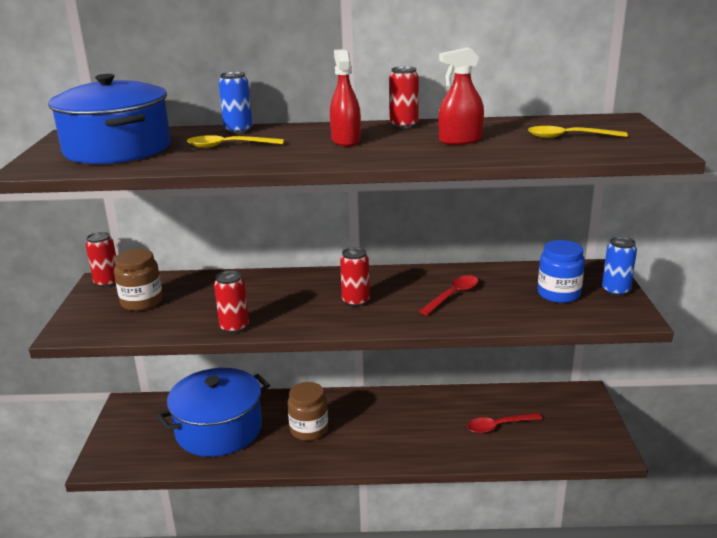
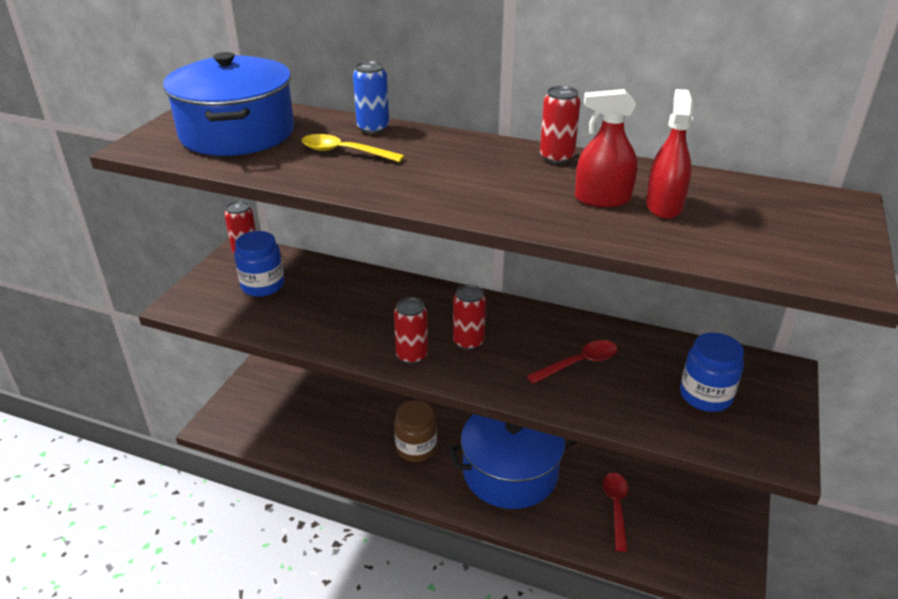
camera: 20 degrees right, 10 degrees up
brown jar [114,249,163,311] -> blue jar [234,231,284,297]
blue pot [157,368,270,457] -> blue pot moved to [448,414,576,509]
red can [214,271,249,334] -> red can moved to [394,297,428,364]
red spray bottle [330,49,361,146] -> red spray bottle moved to [646,89,693,219]
red spoon [467,413,542,433] -> red spoon turned 90 degrees clockwise [603,473,628,552]
yellow spoon [528,126,628,138] -> none
blue can [602,237,637,296] -> none

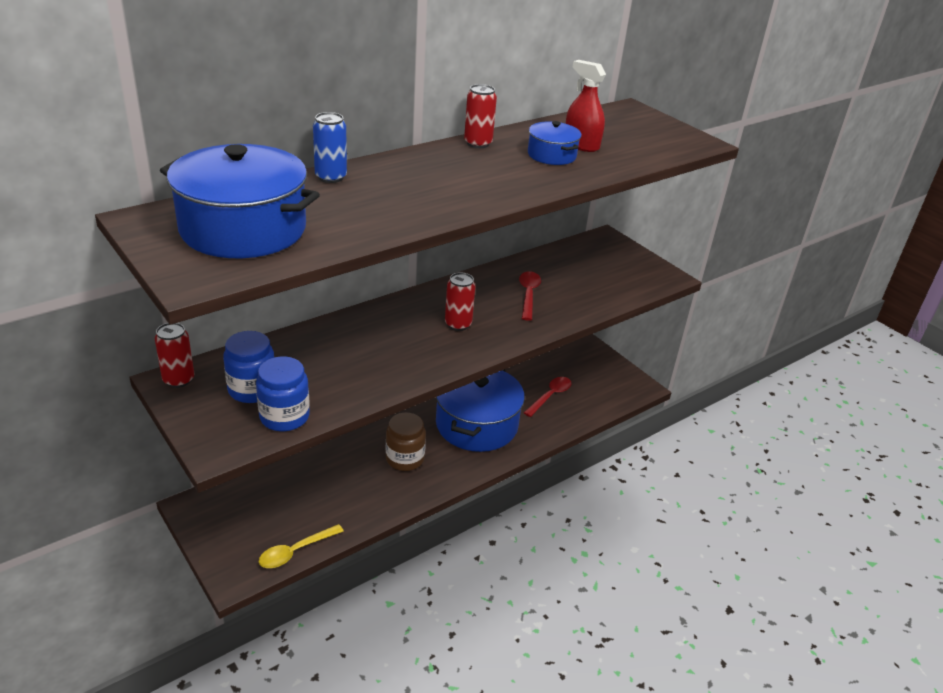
camera: 60 degrees left, 0 degrees up
yellow spoon [302,134,404,162] -> yellow spoon moved to [258,524,344,568]
red can [394,297,428,364] -> none
red spray bottle [575,89,637,207] -> blue pot [528,121,582,165]
red spoon [603,473,628,552] -> red spoon turned 90 degrees clockwise [524,377,571,417]
blue jar [680,333,744,412] -> blue jar moved to [256,356,310,431]

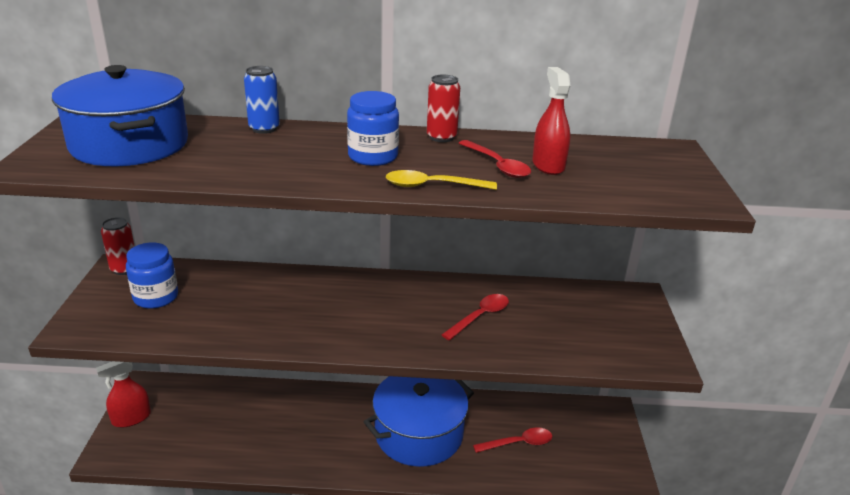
camera: 40 degrees right, 5 degrees down
blue jar [256,356,310,431] -> blue jar moved to [347,91,399,166]
yellow spoon [258,524,344,568] -> yellow spoon moved to [386,170,497,190]
brown jar [386,413,426,471] -> none
red can [445,272,475,331] -> none
blue pot [528,121,582,165] -> red spoon [459,140,531,178]
none -> red spray bottle [96,361,151,428]

